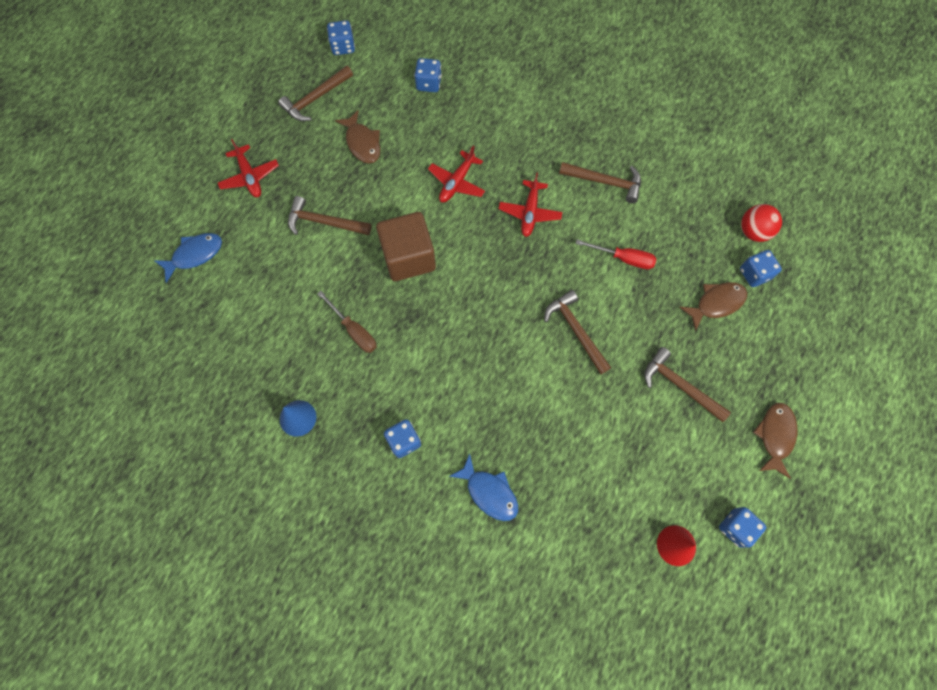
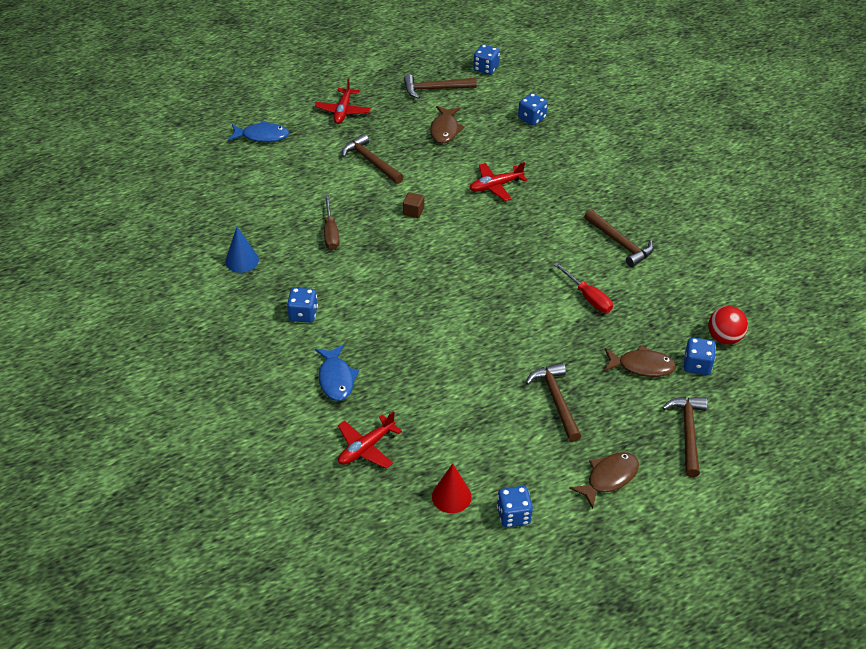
camera: 35 degrees right, 25 degrees down
brown cube [376,212,436,281] -> brown cube [403,192,424,218], size x0.40
red plane [499,172,562,237] -> red plane moved to [338,411,402,469]
brown hammer [544,290,611,374] -> brown hammer moved to [662,397,707,477]

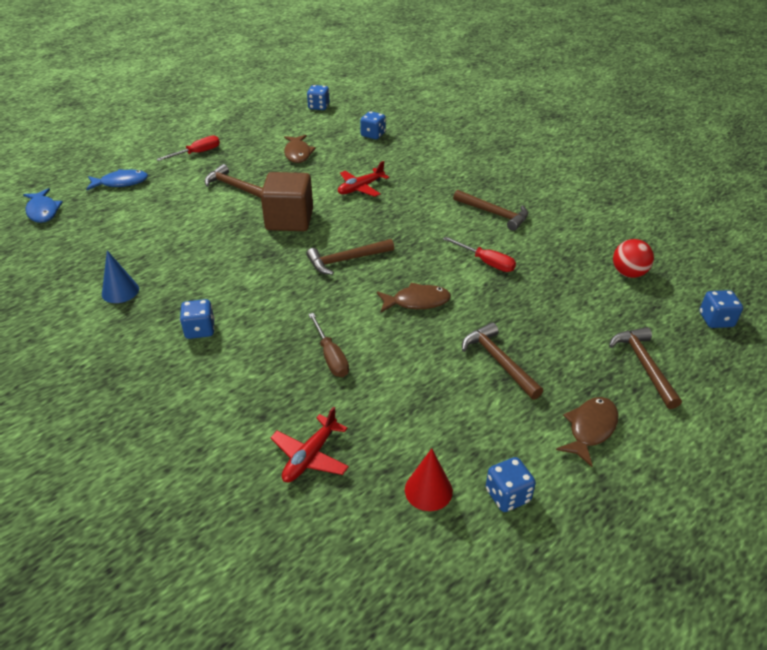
camera: 15 degrees left, 5 degrees down
red plane [315,79,371,124] -> red screwdriver [157,135,220,161]
blue fish [315,345,359,401] -> blue fish moved to [23,188,63,223]
brown screwdriver [324,195,340,250] -> brown screwdriver moved to [308,313,349,377]
brown cube [403,192,424,218] -> brown cube [261,172,313,231], size x2.47
brown hammer [404,74,477,99] -> brown hammer moved to [306,239,394,275]
brown fish [604,345,677,377] -> brown fish moved to [377,283,451,312]
blue dice [684,337,716,375] -> blue dice moved to [700,290,743,328]

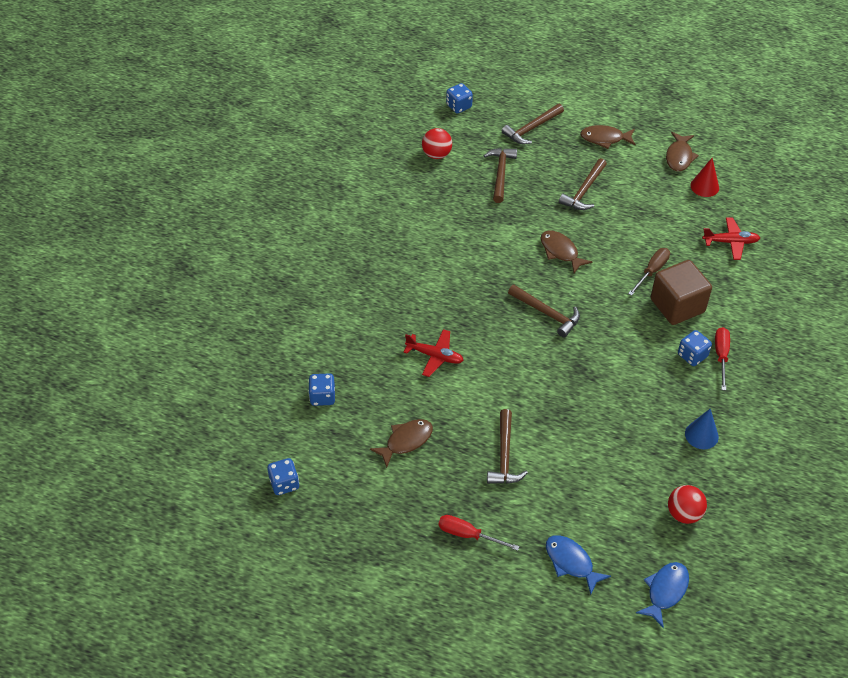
camera: 120 degrees left, 10 degrees up
brown cube [261,172,313,231] -> brown cube moved to [651,260,712,325]
red screwdriver [443,237,516,272] -> red screwdriver moved to [715,327,730,390]
brown hammer [453,190,528,231] -> brown hammer moved to [484,148,517,203]
blue dice [486,457,536,512] -> brown fish [666,132,699,171]
none -> red ball [668,485,707,524]

